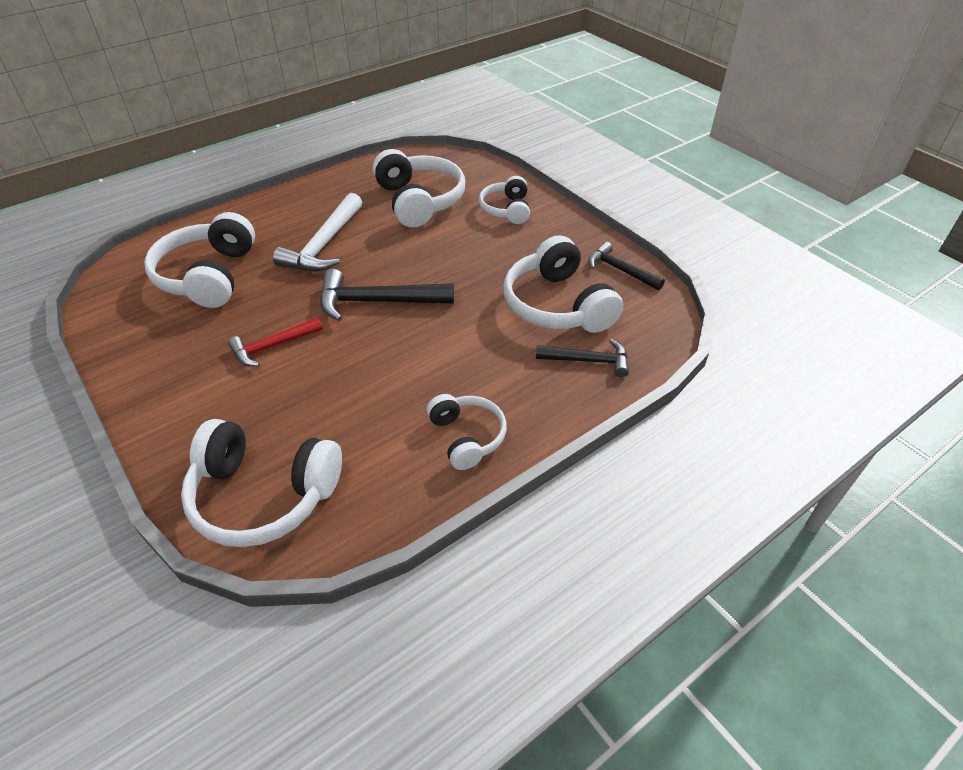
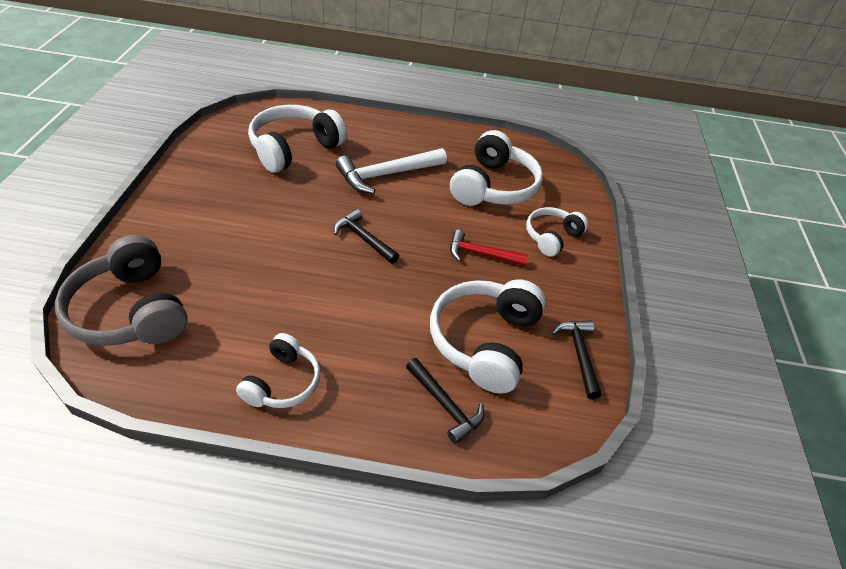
camera: 40 degrees right, 0 degrees up
white headphones [181,419,342,547] -> grey headphones [55,235,188,346]
red hammer [228,317,323,366] -> red hammer moved to [450,229,528,266]
black hammer [320,269,454,321] -> black hammer [334,209,399,264], size x0.63

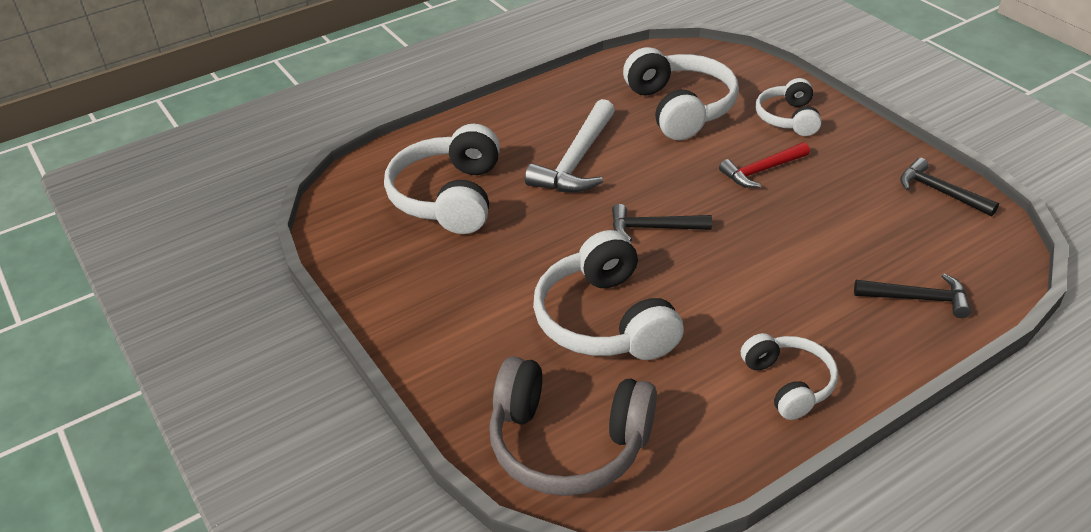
camera: 35 degrees left, 5 degrees down
white headphones [430,279,546,393] -> white headphones moved to [533,230,684,360]

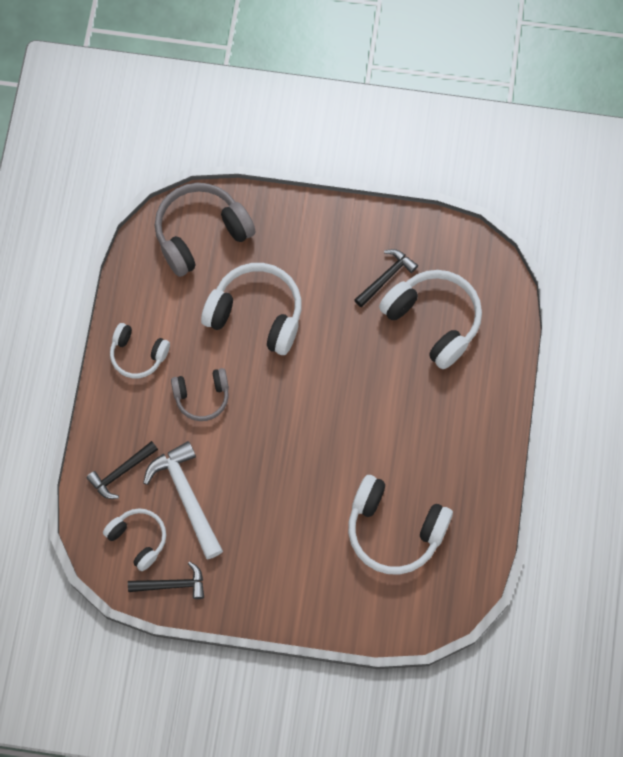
camera: 130 degrees right, 30 degrees up
white hammer [525,99,615,192] -> white hammer moved to [143,441,223,559]
black hammer [612,204,712,242] -> black hammer moved to [354,249,418,307]
red hammer [719,142,810,188] -> none
white headphones [756,78,822,136] -> white headphones moved to [103,509,166,571]
none -> grey headphones [171,368,229,421]

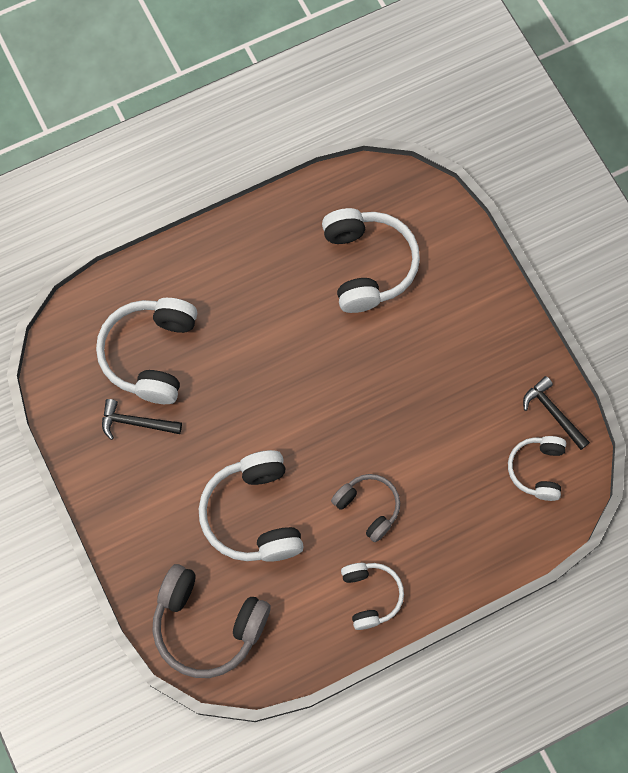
camera: 125 degrees left, 0 degrees up
black hammer [86,441,158,499] -> none
white hammer [143,441,223,559] -> none

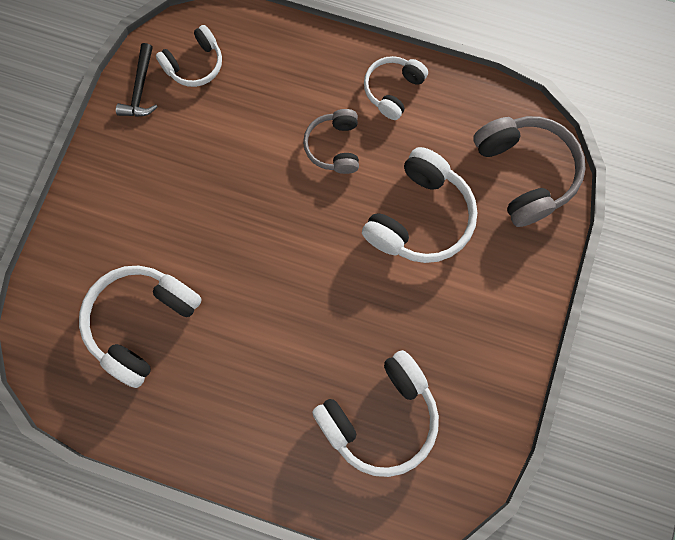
camera: 135 degrees left, 5 degrees up
black hammer [102,399,182,440] -> none

